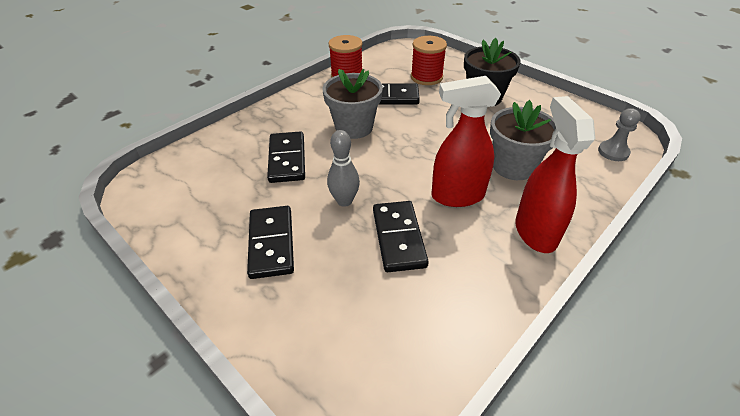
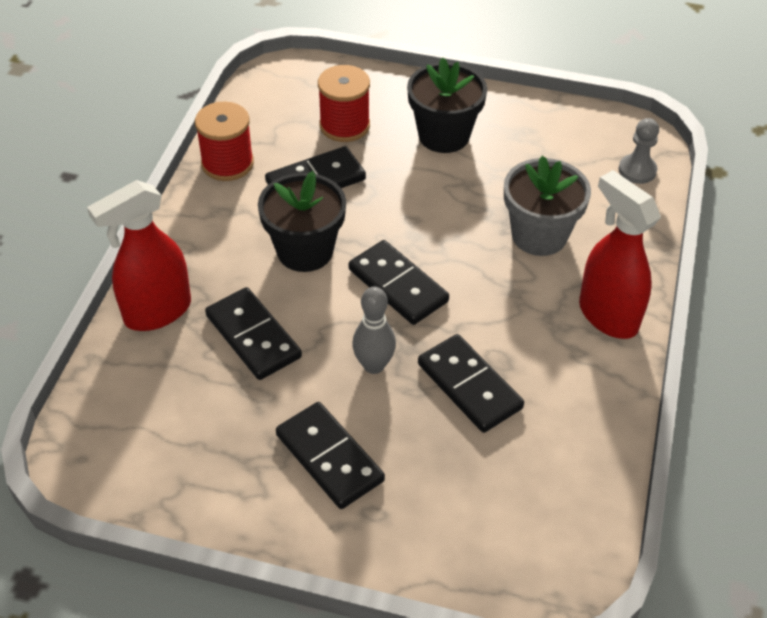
camera: 30 degrees left, 5 degrees up
grey flower pot [323,69,383,139] -> black flower pot [258,171,346,272]
red spray bottle [432,76,501,207] -> red spray bottle moved to [87,180,191,331]
none -> black domino [349,240,449,325]

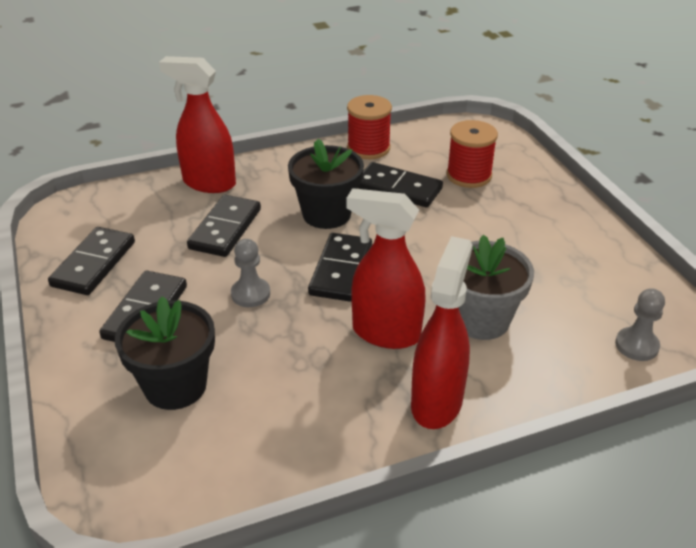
camera: 55 degrees right, 10 degrees down
grey bowling pin [352,287,396,374] -> grey pawn [231,239,270,307]
black flower pot [407,57,487,153] -> black flower pot moved to [115,296,215,410]
black domino [418,334,524,433] -> black domino moved to [48,227,135,295]
none -> red spray bottle [346,188,426,349]

